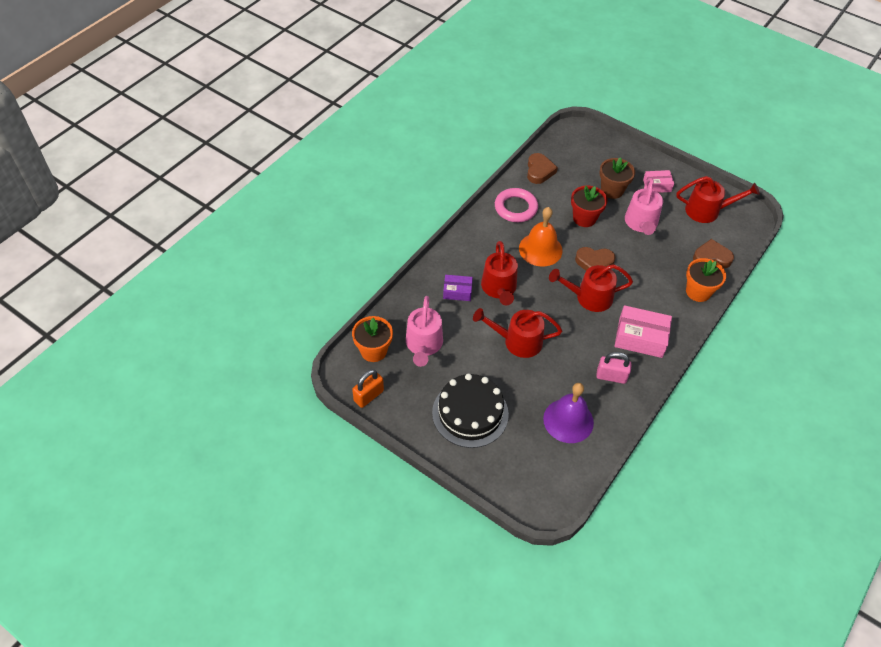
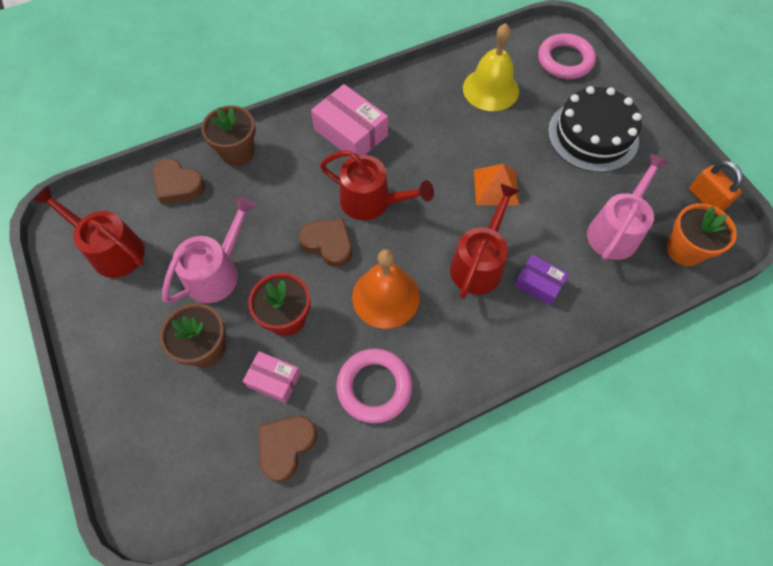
camera: 150 degrees left, 10 degrees up
orange padlock [352,369,384,408] -> orange padlock turned 75 degrees clockwise [689,160,743,211]
red watering can [473,308,562,358] -> orange pyramid [474,164,519,205]
purple bell [543,383,594,443] -> yellow bell [463,23,519,111]
pink padlock [596,352,632,384] -> none
pink box [643,170,674,193] -> pink box moved to [243,351,301,403]
orange flower pot [686,258,726,302] -> brown flower pot [201,106,256,166]
none -> pink ring [538,33,596,79]

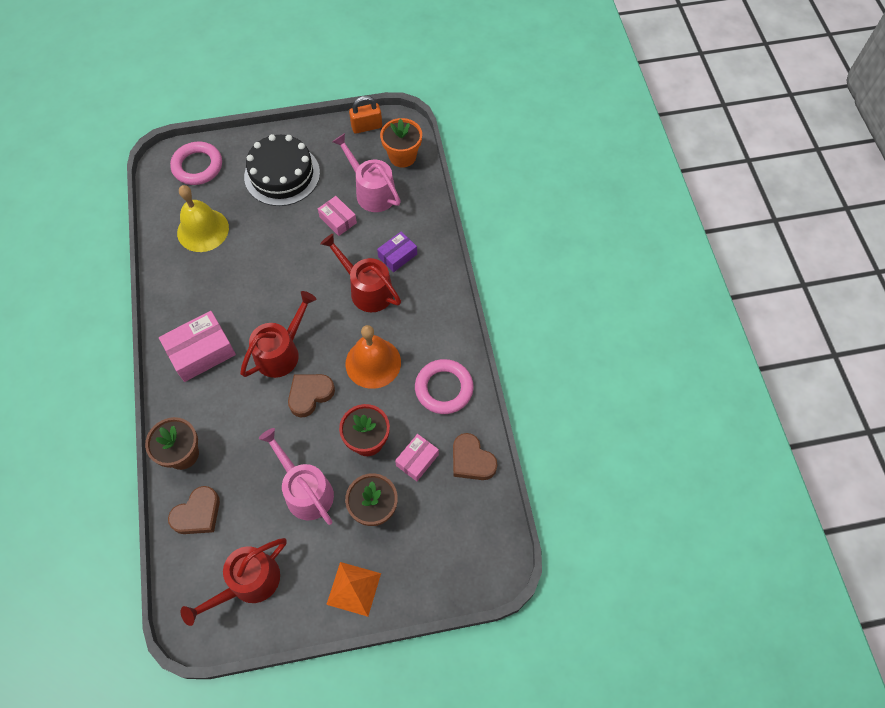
camera: 75 degrees left, 0 degrees up
orange pyramid [474,164,519,205] -> orange pyramid moved to [326,562,381,617]
none -> pink box [318,196,357,236]

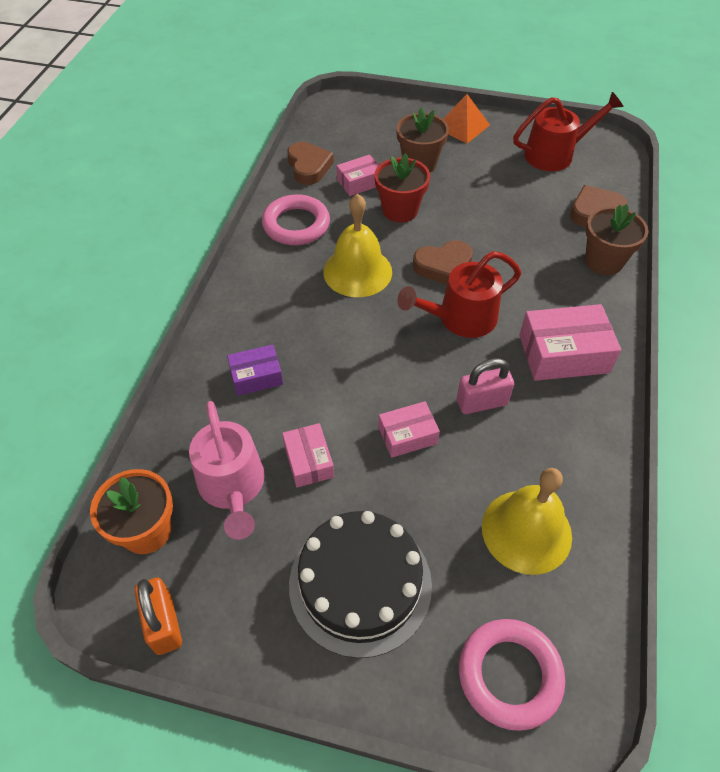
camera: 155 degrees left, 10 degrees down
pink watering can [259,428,334,525] -> none
red watering can [320,234,401,312] -> none
orange bell [345,325,401,389] -> yellow bell [323,194,392,297]
orange padlock [349,96,382,134] -> orange padlock turned 60 degrees clockwise [134,577,182,655]
none -> pink box [378,401,440,458]
none -> pink padlock [457,358,514,414]

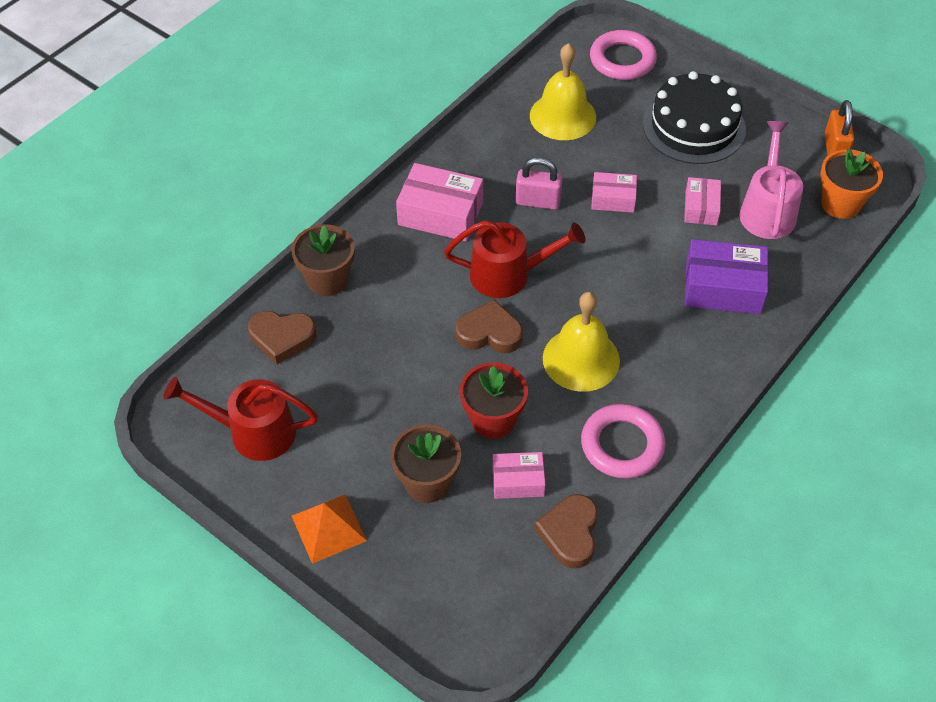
camera: 155 degrees left, 0 degrees up
purple box [227,345,283,396] -> purple box [684,239,769,314], size x1.69

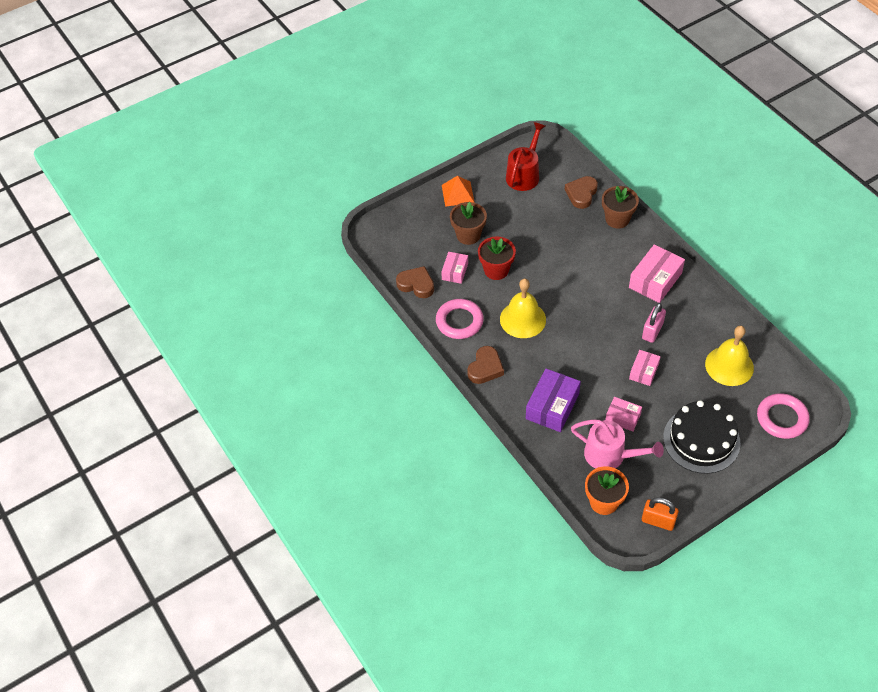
camera: 110 degrees right, 0 degrees up
red watering can [444,220,585,298] -> none
brown heart [456,300,523,353] -> brown heart moved to [467,346,504,384]

